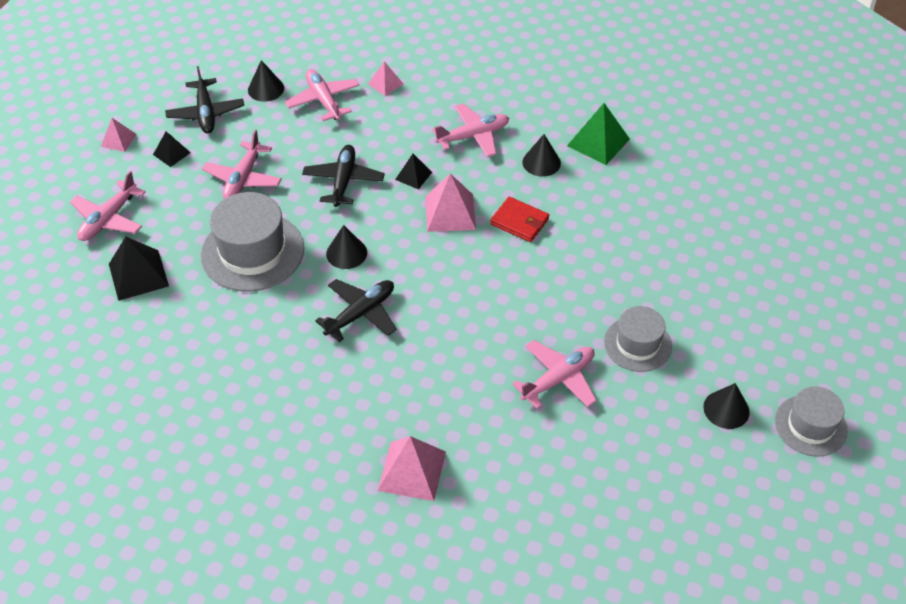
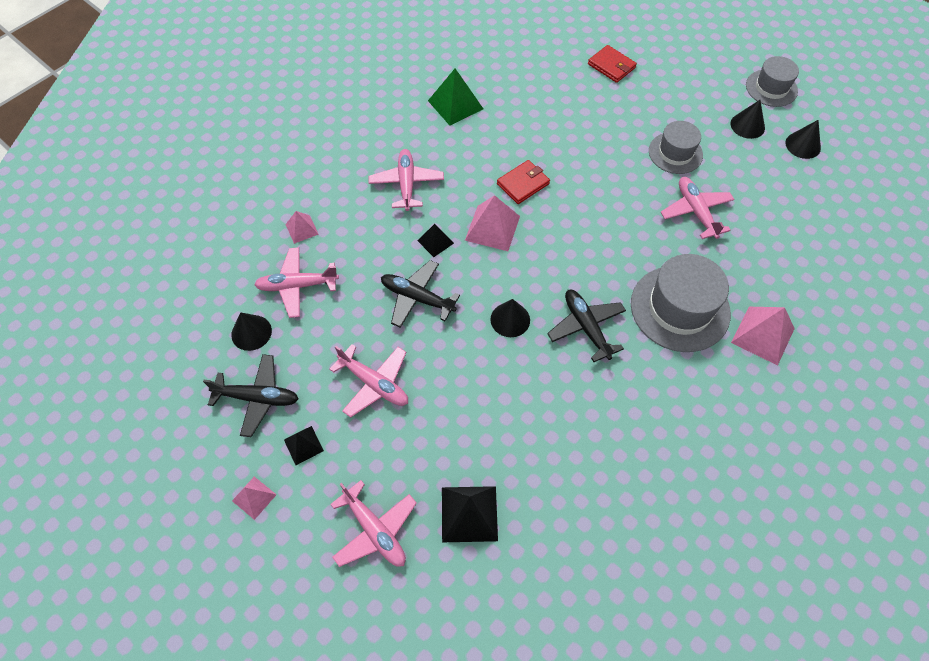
camera: 70 degrees left, 10 degrees up
grey hat [201,192,304,292] -> grey hat moved to [631,254,731,352]
black cone [522,134,561,177] -> black cone moved to [786,120,821,159]
none -> red wallet [588,45,637,83]

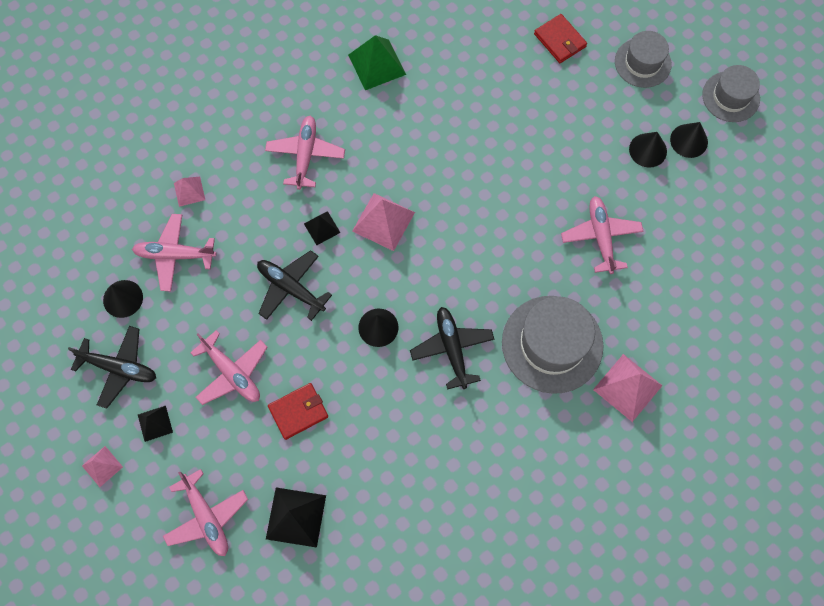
camera: 10 degrees right, 10 degrees up
red wallet [497,160,550,204] -> red wallet moved to [268,383,328,440]
grey hat [649,121,703,174] -> grey hat moved to [615,31,672,88]
black cone [786,120,821,159] -> black cone moved to [629,132,667,168]

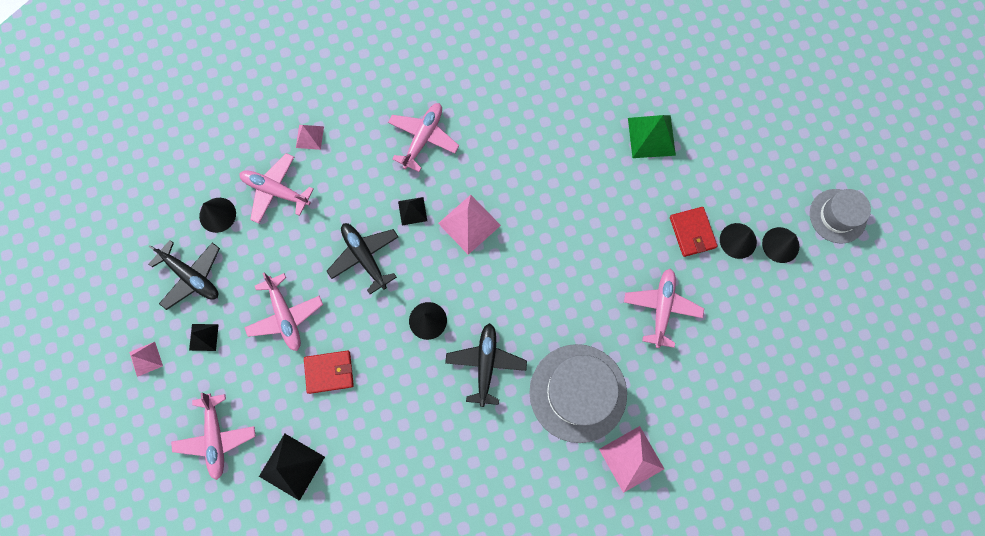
camera: 20 degrees right, 5 degrees up
green pyramid [348,35,406,90] -> green pyramid moved to [628,115,676,158]
red wallet [534,14,587,63] -> red wallet moved to [670,207,717,257]
grey hat [615,31,672,88] -> none

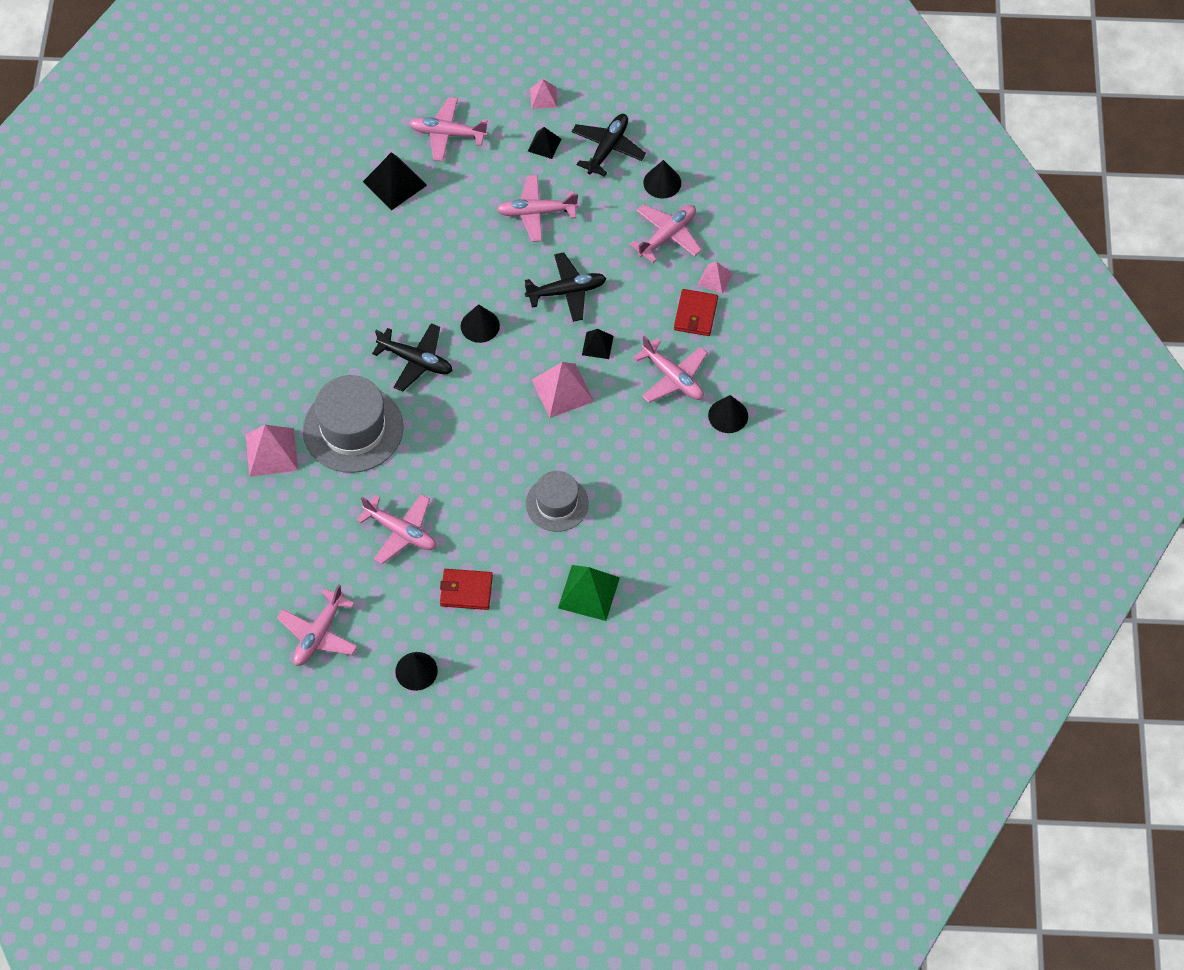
camera: 110 degrees right, 15 degrees down
black plane [149,240,220,310] -> black plane turned 150 degrees clockwise [571,114,646,177]
red wallet [304,350,354,394] -> red wallet moved to [674,289,718,336]
black cone [720,223,757,259] -> black cone moved to [708,395,748,433]
grey hat [810,189,871,243] -> grey hat moved to [526,471,589,532]
none -> pink plane [277,585,358,666]

